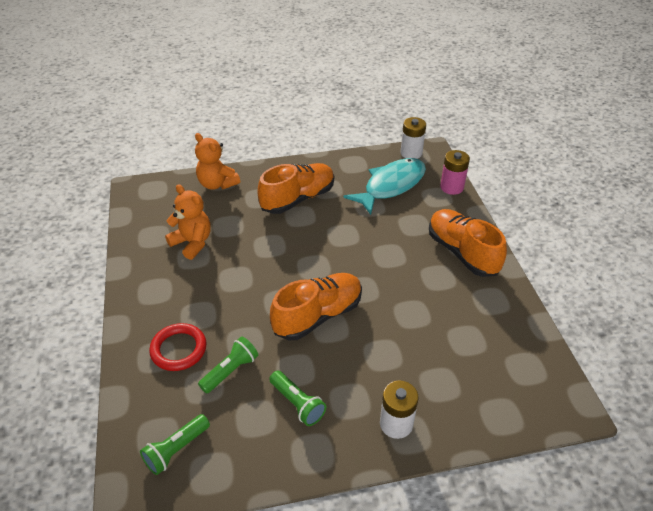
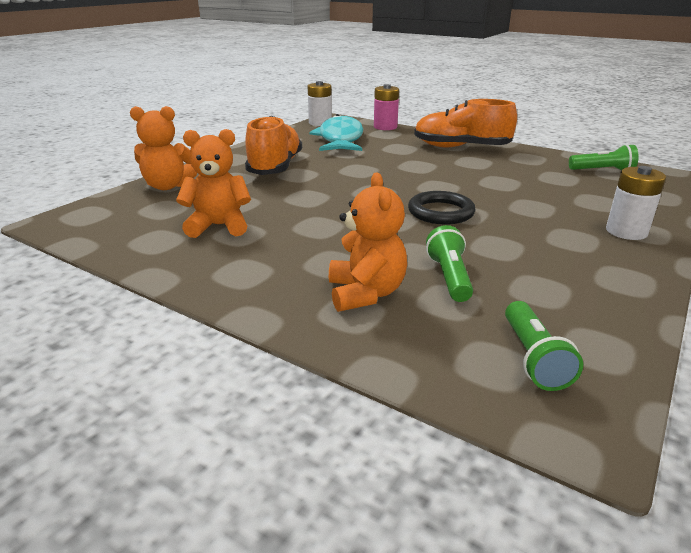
camera: 45 degrees left, 15 degrees down
red ring [149,323,207,371] -> orange teddy bear [329,173,407,312]
green flashlight [269,371,326,426] -> green flashlight moved to [569,144,639,170]
orange shoe [270,273,362,340] -> black ring [408,191,475,225]

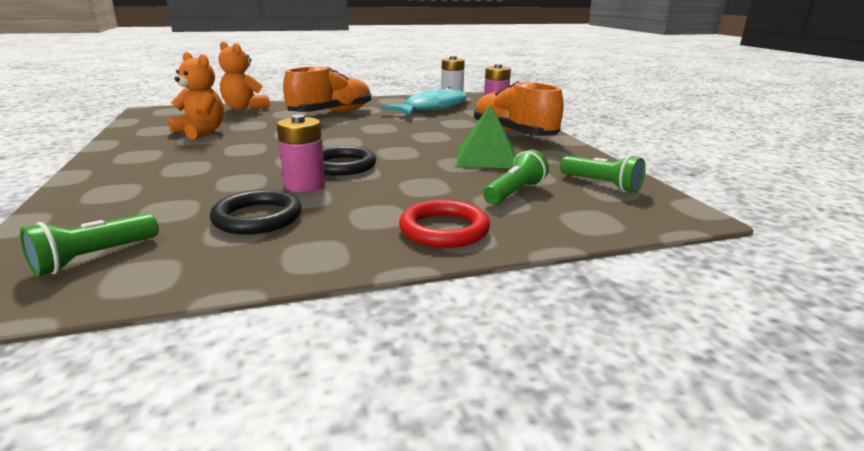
camera: 40 degrees right, 5 degrees down
orange teddy bear [329,173,407,312] -> none
green flashlight [426,225,473,302] -> green flashlight moved to [483,150,549,205]
white battery [606,166,666,240] -> red ring [399,200,490,248]
none -> black ring [210,190,302,235]
none -> pink battery [277,115,325,192]
none -> green pyramid [457,104,516,168]

